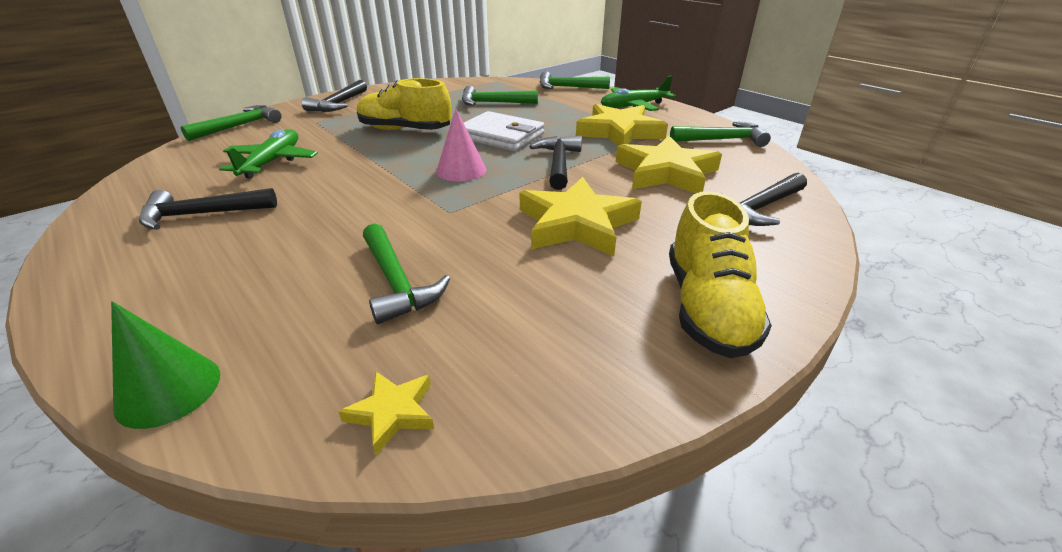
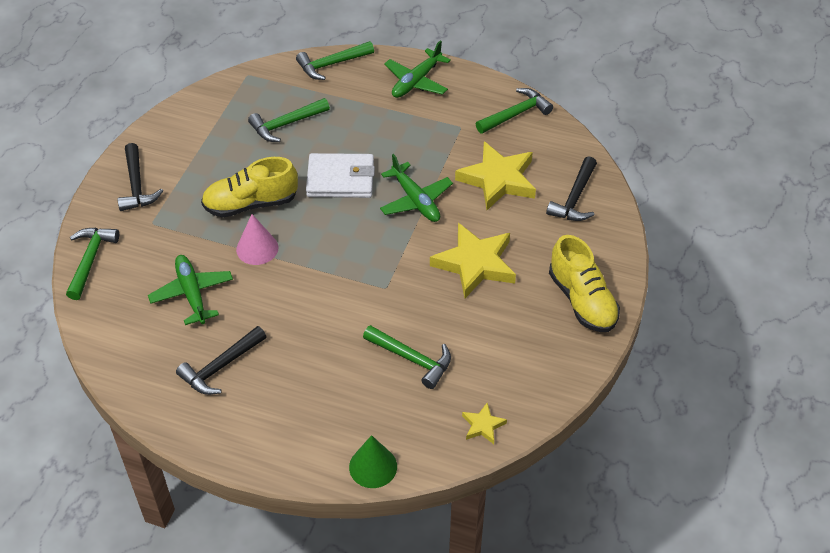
camera: 30 degrees left, 15 degrees up
pink cone [436,109,486,182] -> pink cone moved to [236,214,278,265]
black hammer [529,136,582,190] -> green plane [380,154,453,222]
yellow star [576,104,668,146] -> none

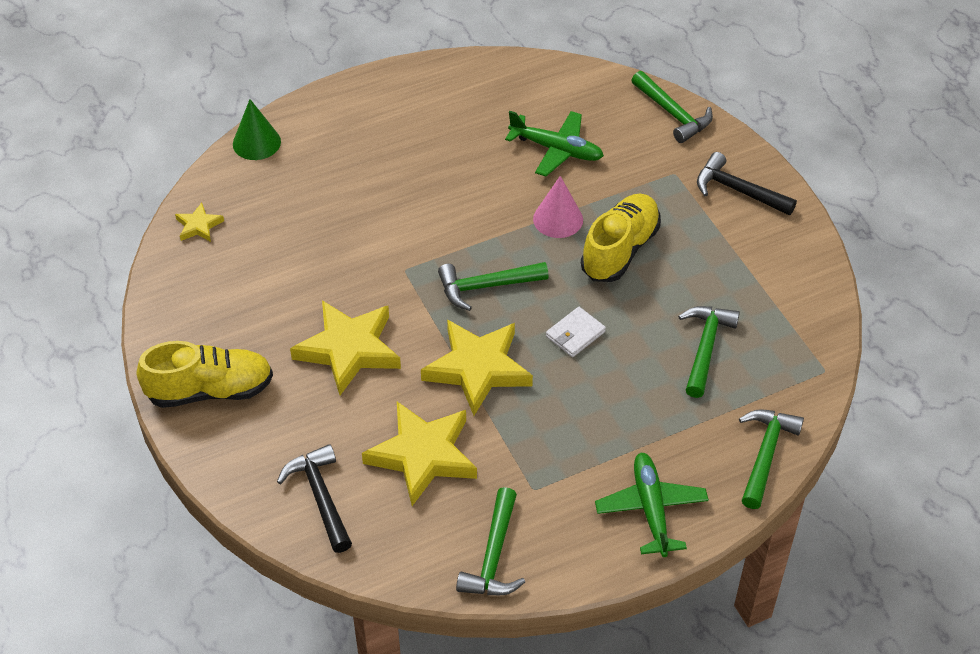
camera: 135 degrees right, 0 degrees up
black hammer [176,326,267,395] -> none
white wallet [306,153,375,198] -> white wallet [546,307,606,357], size x0.56
green hammer [363,325,451,389] -> green hammer moved to [438,262,549,311]
green plane [380,154,453,222] -> yellow star [421,320,533,416]
yellow shoe [549,235,620,332] -> yellow shoe turned 150 degrees clockwise [137,341,273,408]

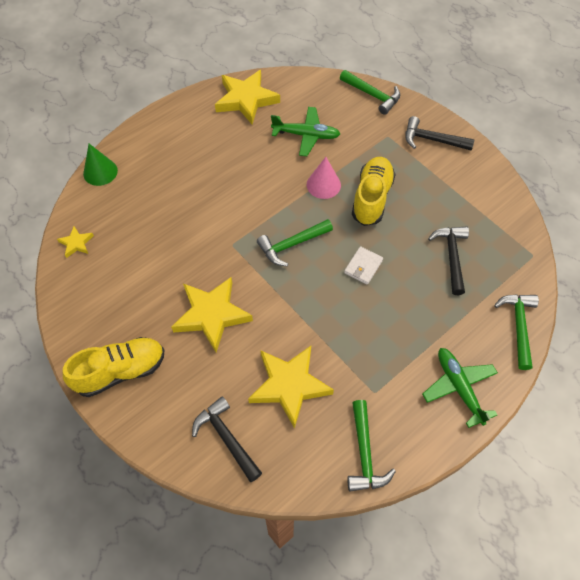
camera: 15 degrees left, 10 degrees up
yellow star [421,320,533,416] -> yellow star moved to [215,70,280,124]
green hammer [678,306,740,398] -> black hammer [428,226,469,295]

